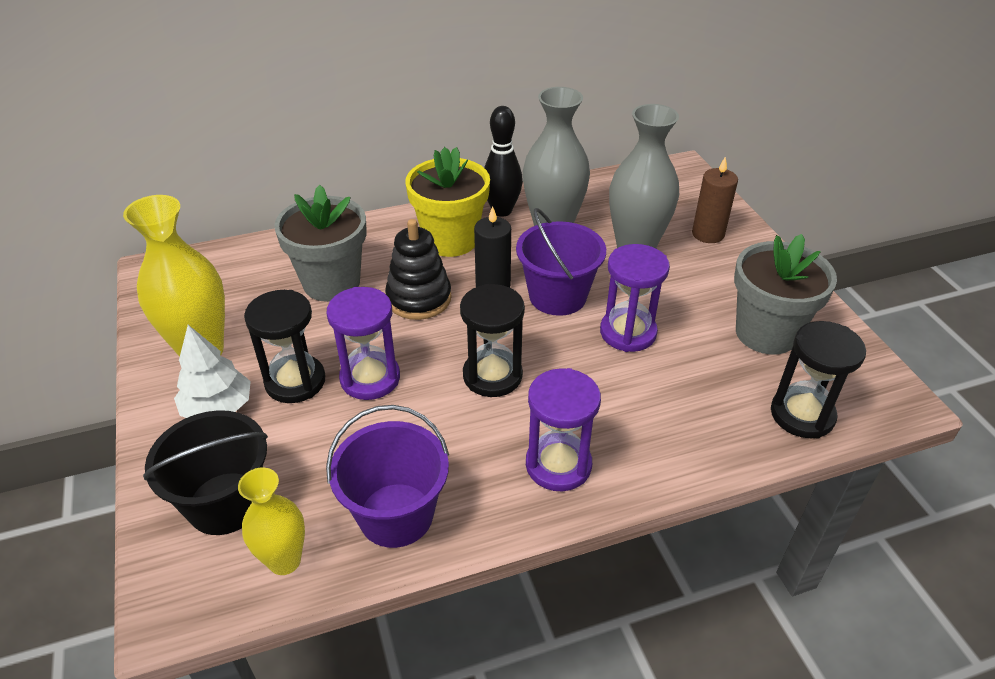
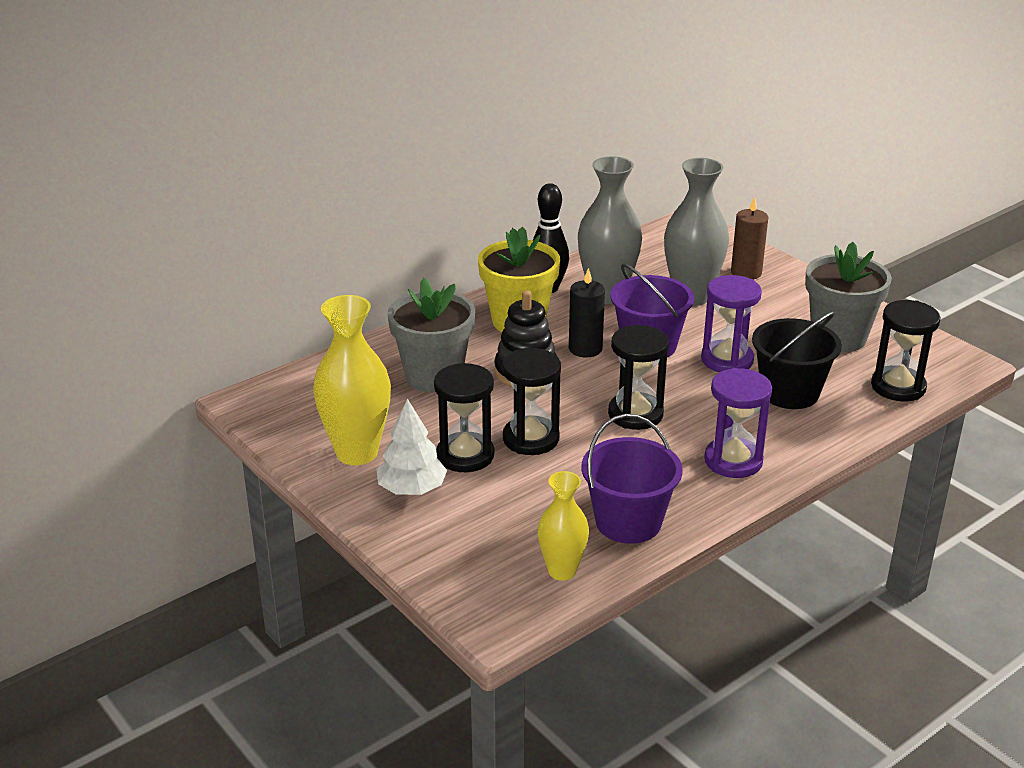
camera: 20 degrees left, 10 degrees down
black bucket [143,410,268,535] -> black bucket moved to [752,312,842,409]
purple hourglass [326,287,400,400] -> black hourglass [502,348,561,455]

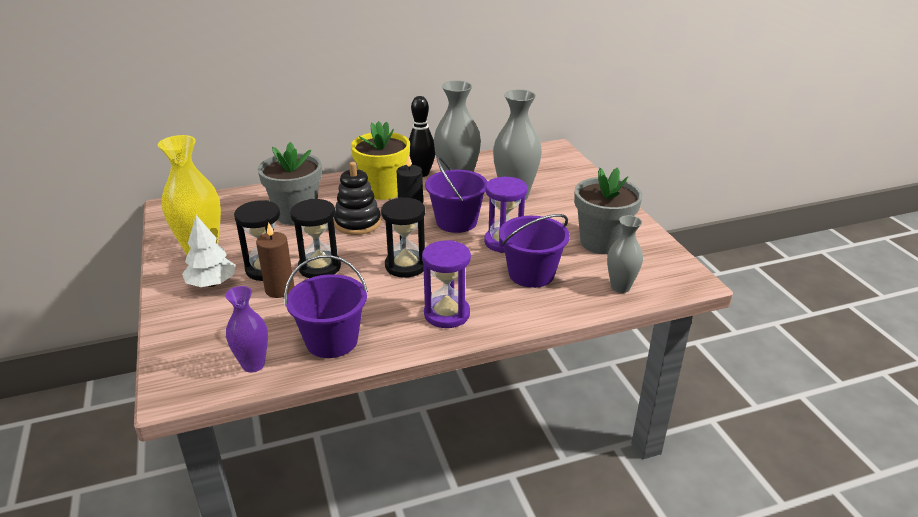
camera: 20 degrees right, 0 degrees up
yellow vase [538,471,589,581] -> purple vase [225,286,268,373]
brown candle [731,196,768,280] -> brown candle moved to [256,222,294,298]
black bucket [752,312,842,409] -> purple bucket [499,214,570,288]
black hourglass [871,300,941,402] -> grey vase [607,215,643,293]

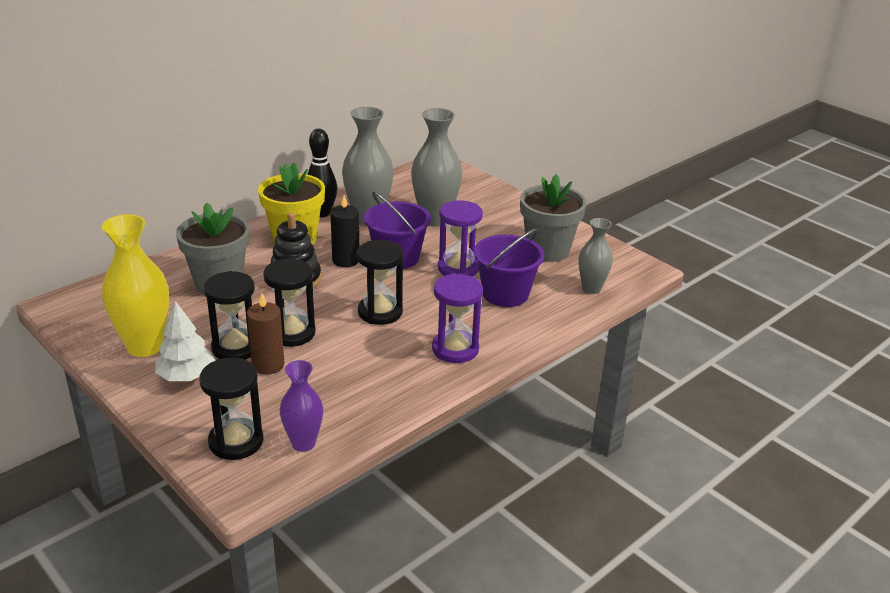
camera: 25 degrees left, 0 degrees up
purple bucket [284,255,368,358] -> none
none -> black hourglass [199,357,263,460]

